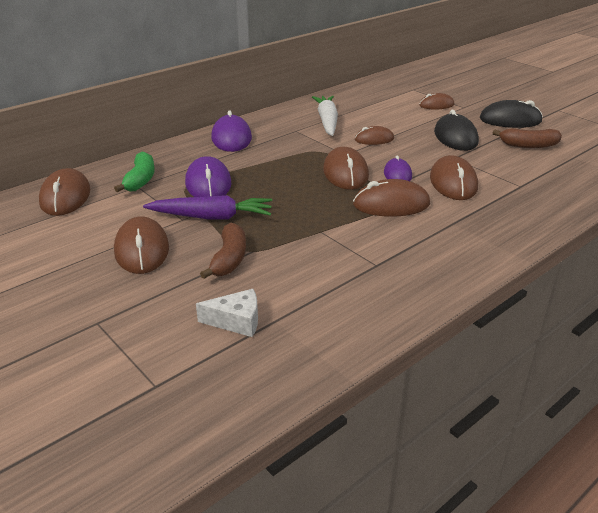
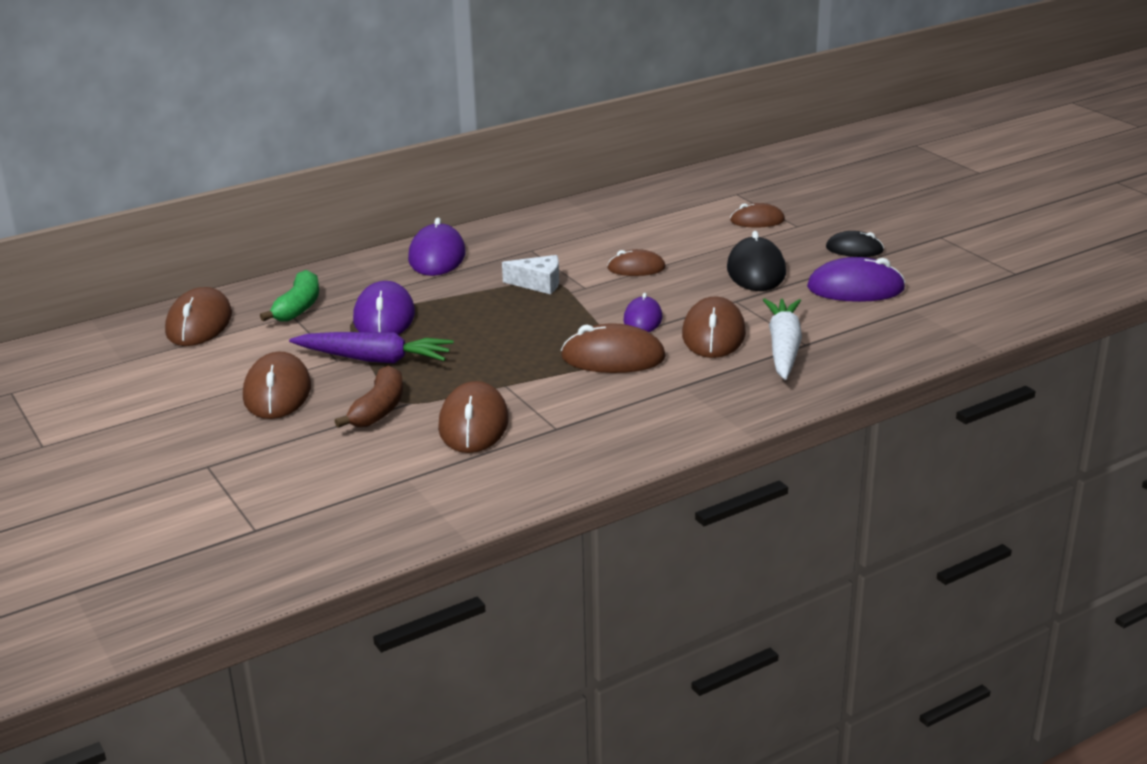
camera: 10 degrees right, 5 degrees down
white cheese [196,289,258,337] -> white cheese moved to [502,255,559,294]
white carrot [312,96,338,136] -> white carrot moved to [763,298,802,380]
brown mouse [323,147,369,190] -> brown mouse moved to [438,381,509,453]
black mouse [480,100,543,128] -> black mouse [826,231,884,257], size x0.62
brown banana [493,128,562,148] -> purple mouse [807,257,906,302]

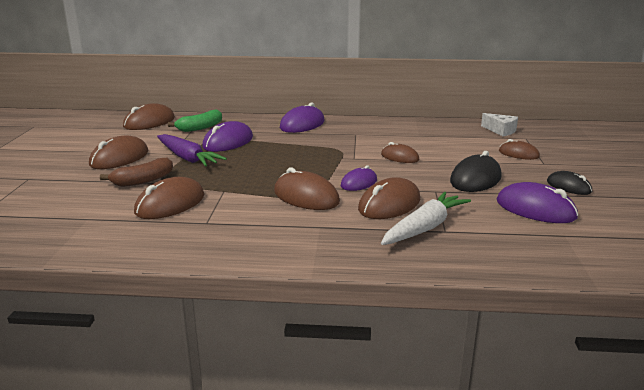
camera: 35 degrees right, 5 degrees down
white cheese [502,255,559,294] -> white cheese moved to [481,113,518,136]

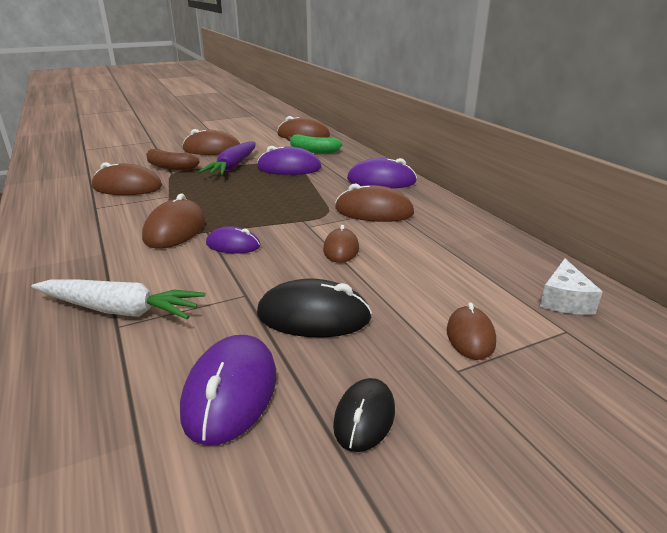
camera: 60 degrees right, 5 degrees up
brown mouse [358,177,420,219] -> brown mouse moved to [335,183,414,222]

